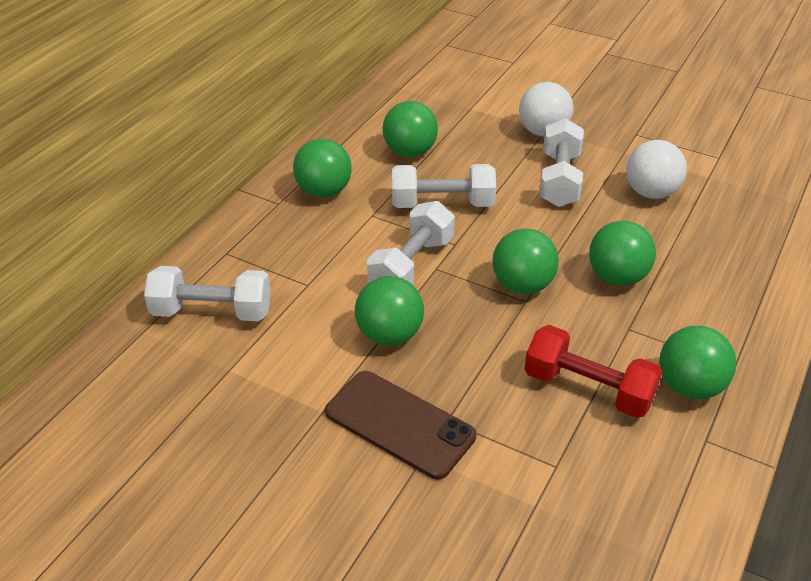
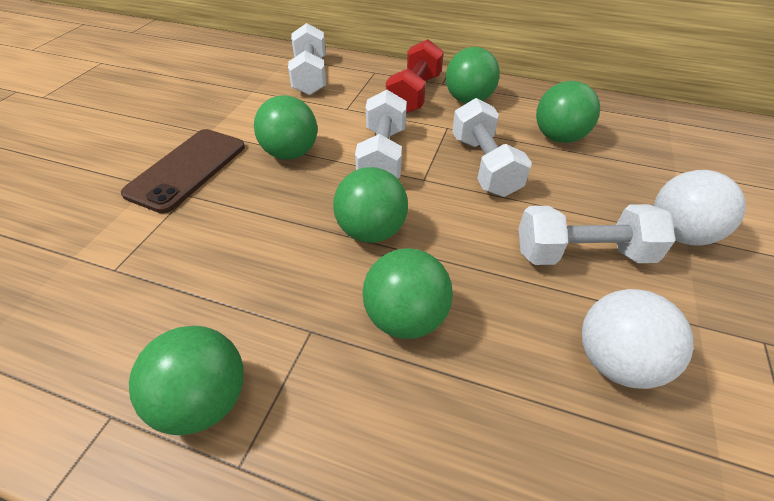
camera: 80 degrees right, 5 degrees up
white dumbbell [367,201,455,285] -> white dumbbell turned 75 degrees clockwise [355,90,407,179]
red dumbbell [524,325,662,418] -> red dumbbell moved to [386,39,444,113]

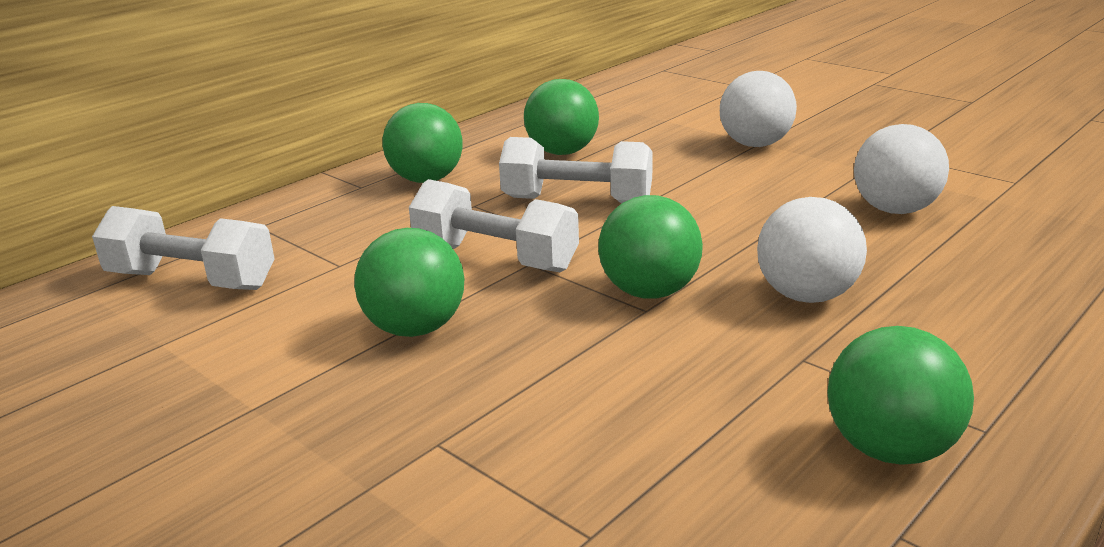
camera: 65 degrees left, 20 degrees down
brown phone [121,129,245,213] -> none
green ball [363,248,453,339] -> white ball [757,197,867,303]
red dumbbell [386,39,444,113] -> none
white dumbbell [519,204,676,265] -> none

